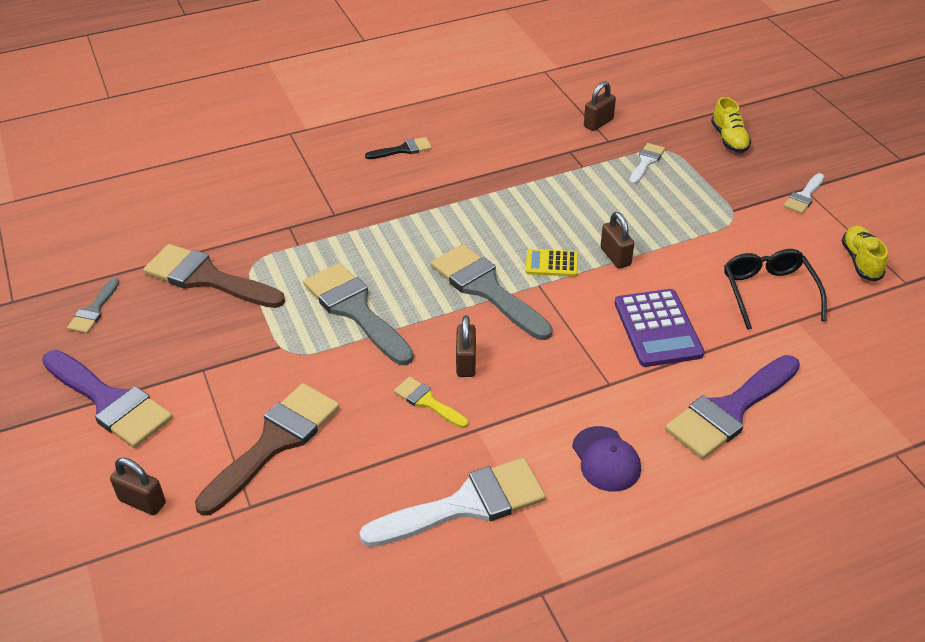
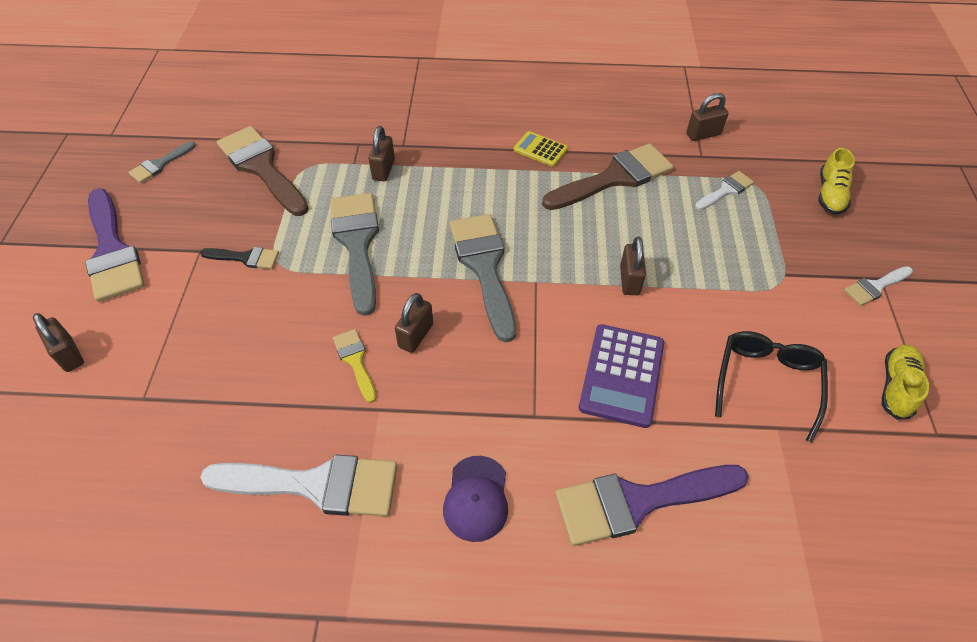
camera: 25 degrees right, 10 degrees up
brown brush [195,383,340,516] -> brown brush moved to [542,143,674,210]
black brush [365,137,432,159] -> black brush moved to [200,247,279,269]
yellow calculator [526,249,578,277] -> yellow calculator moved to [513,131,568,167]
none -> brown padlock [369,126,395,181]

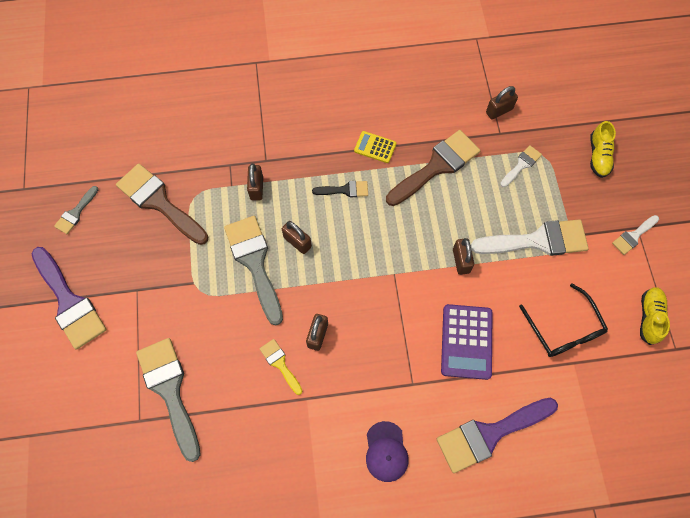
camera: 10 degrees left, 15 degrees up
brown padlock [33,313,84,372] -> brown padlock moved to [282,221,312,254]
black brush [200,247,279,269] -> black brush moved to [312,181,368,197]
white brush [200,455,397,517] -> white brush moved to [471,219,589,256]
grey brush [449,214,516,342] -> grey brush moved to [136,338,201,462]
black glasses [715,331,828,442] -> black glasses turned 150 degrees clockwise [519,283,608,357]

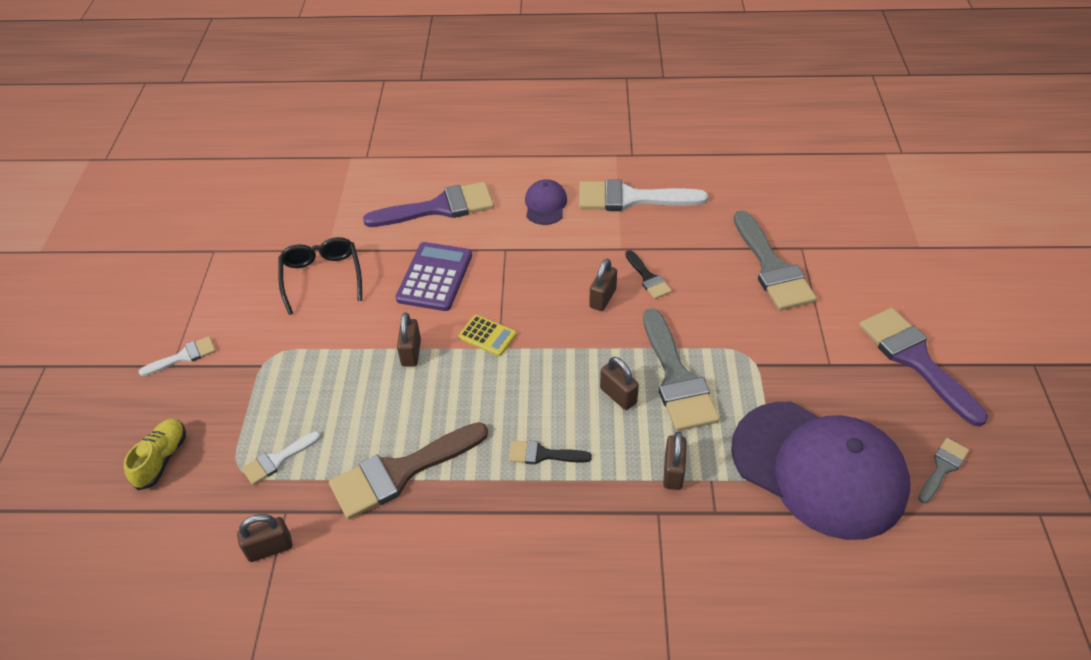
camera: 170 degrees left, 20 degrees down
brown brush [116,164,208,245] -> purple cap [731,402,910,540]
yellow brush [260,339,302,395] -> black brush [625,250,672,299]
yellow calculator [354,131,396,163] -> yellow calculator moved to [458,315,517,356]
white brush [471,219,589,256] -> white brush moved to [579,179,708,211]
yellow shoe [640,287,670,345] -> none

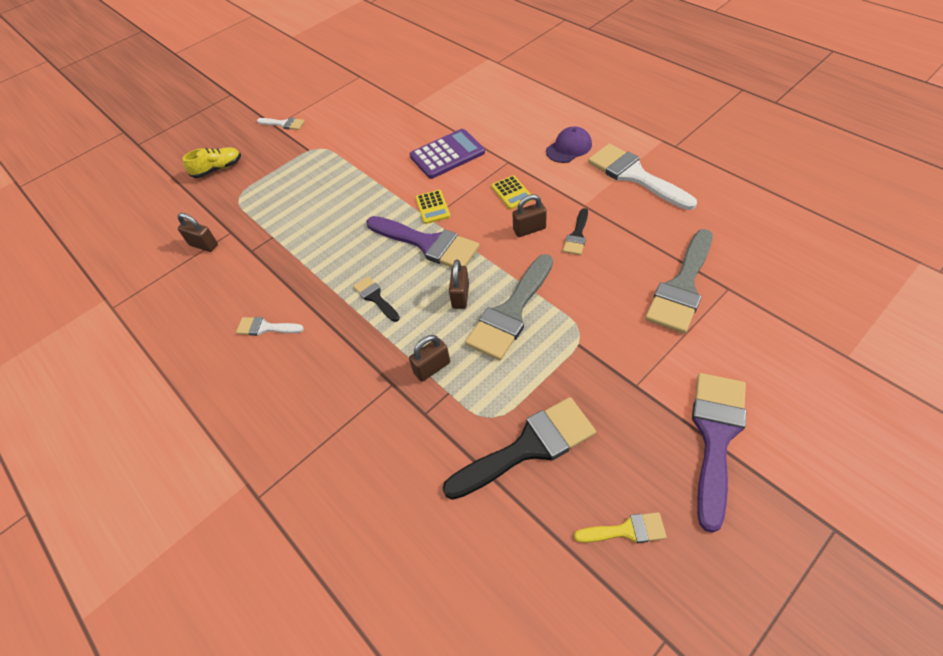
camera: 50 degrees right, 5 degrees up
white brush [242,431,321,485] -> white brush moved to [236,317,304,336]
black glasses [278,237,362,315] -> none
brown brush [329,422,488,519] -> none
purple brush [363,182,494,227] -> purple brush moved to [366,216,480,267]
brown padlock [397,312,421,367] -> none
purple cap [731,402,910,540] -> black brush [443,397,596,500]
grey brush [918,438,969,503] -> yellow brush [574,512,667,543]
none -> yellow calculator [491,175,532,209]

